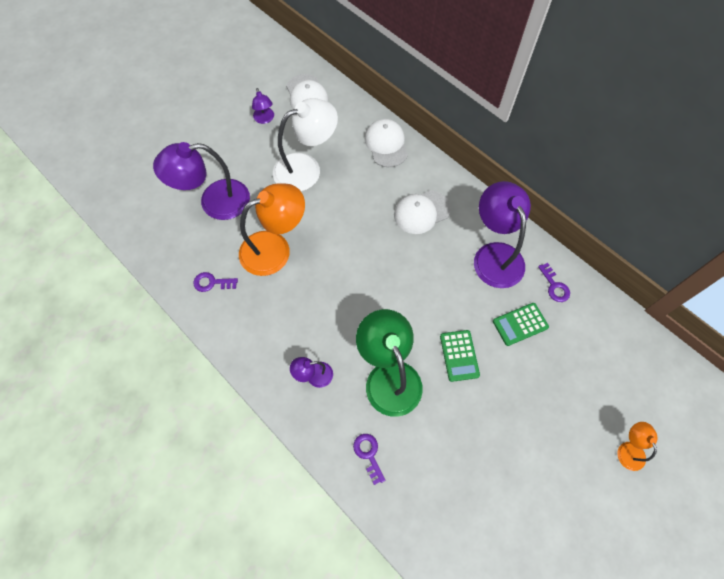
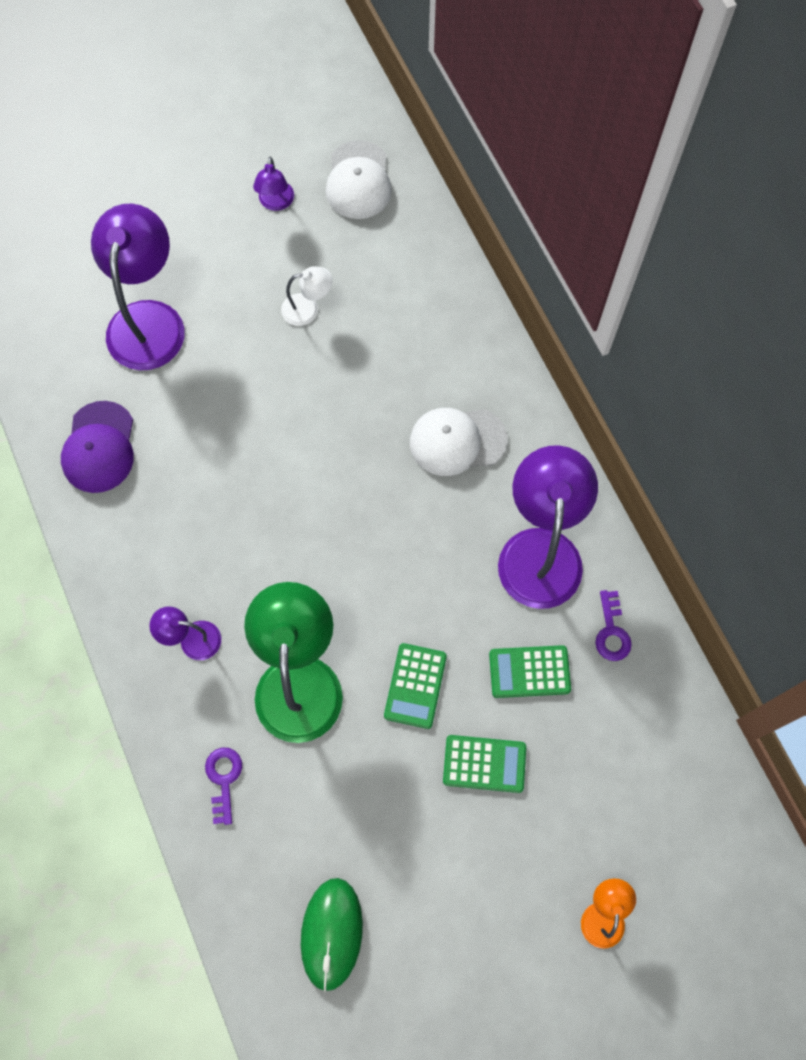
camera: 20 degrees right, 5 degrees up
purple lamp [153,142,250,220] -> purple lamp turned 90 degrees clockwise [91,203,185,370]
purple key [193,272,238,292] -> purple cap [61,401,134,493]
orange lamp [239,183,305,276] -> none
white lamp [273,98,338,191] -> white lamp [281,266,332,326], size x0.47
white cap [365,119,408,167] -> none
none -> green mouse [301,878,363,992]
none -> green calculator [443,735,526,793]

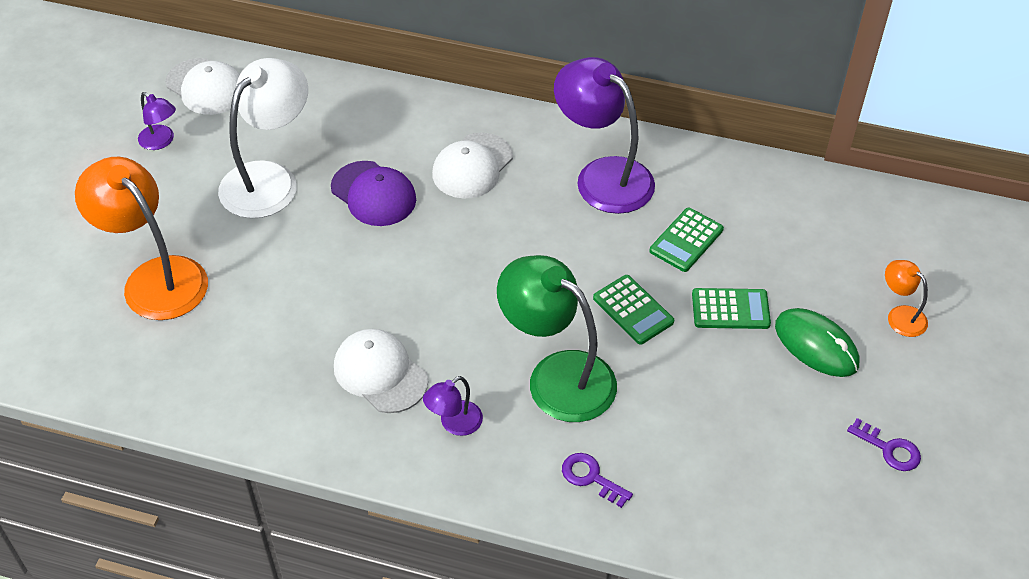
camera: 50 degrees left, 20 degrees down
purple cap [61,401,134,493] -> purple cap moved to [331,161,416,226]
purple lamp [91,203,185,370] -> orange lamp [75,157,208,320]
white lamp [281,266,332,326] -> white lamp [218,58,308,218], size x2.12
green mouse [301,878,363,992] -> green mouse moved to [775,308,859,377]
green calculator [443,735,526,793] -> green calculator turned 45 degrees clockwise [692,288,771,329]
purple key [595,590,632,661] -> purple key moved to [847,418,921,471]
none -> white cap [334,329,428,413]

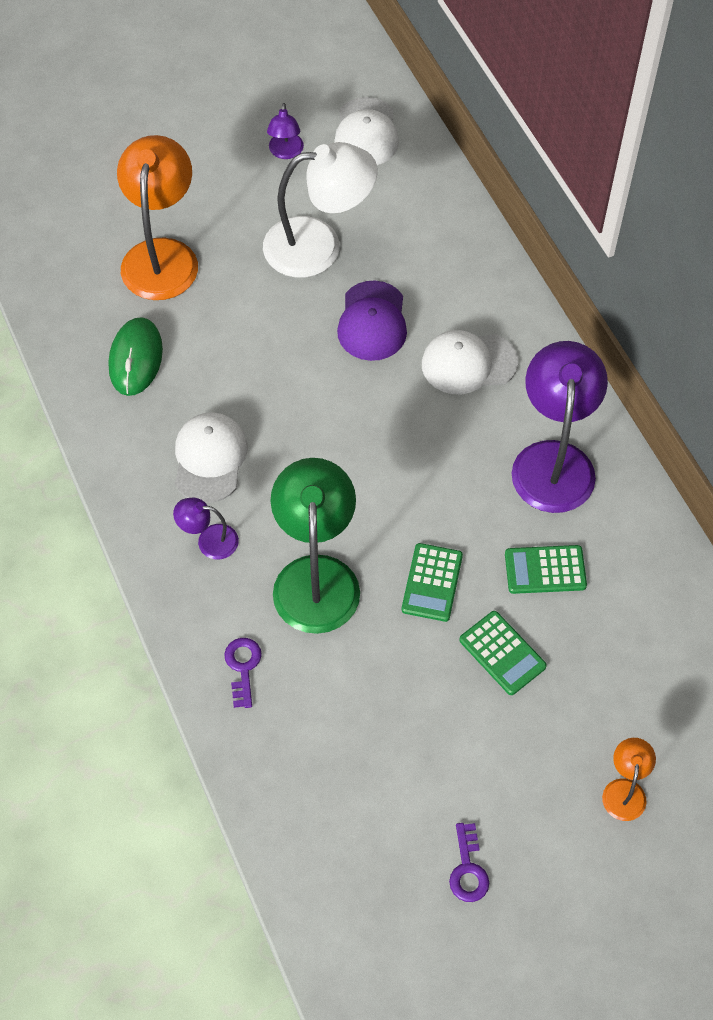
camera: 50 degrees right, 10 degrees up
green mouse [775,308,859,377] -> green mouse moved to [109,317,163,396]

